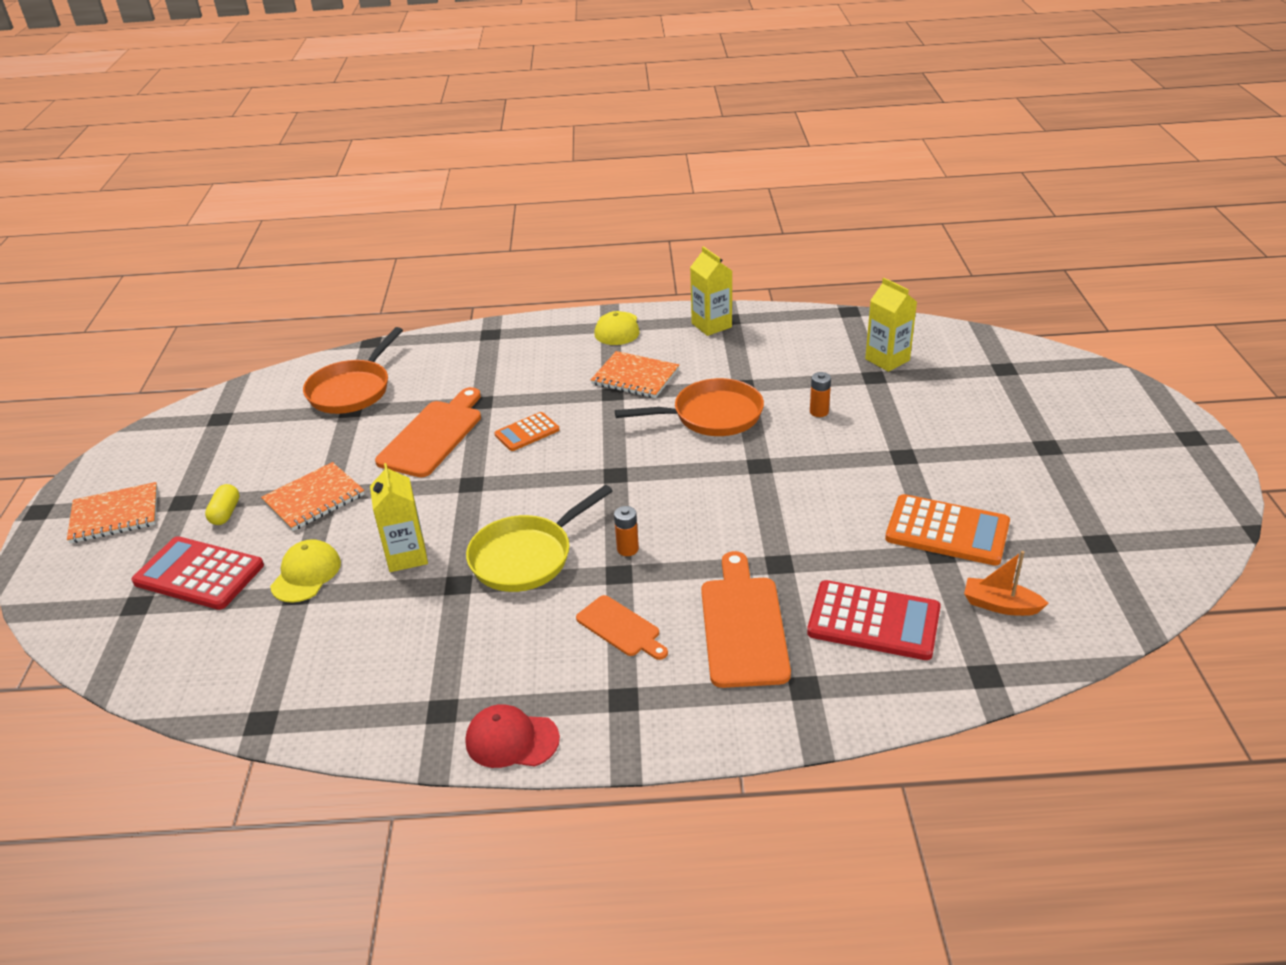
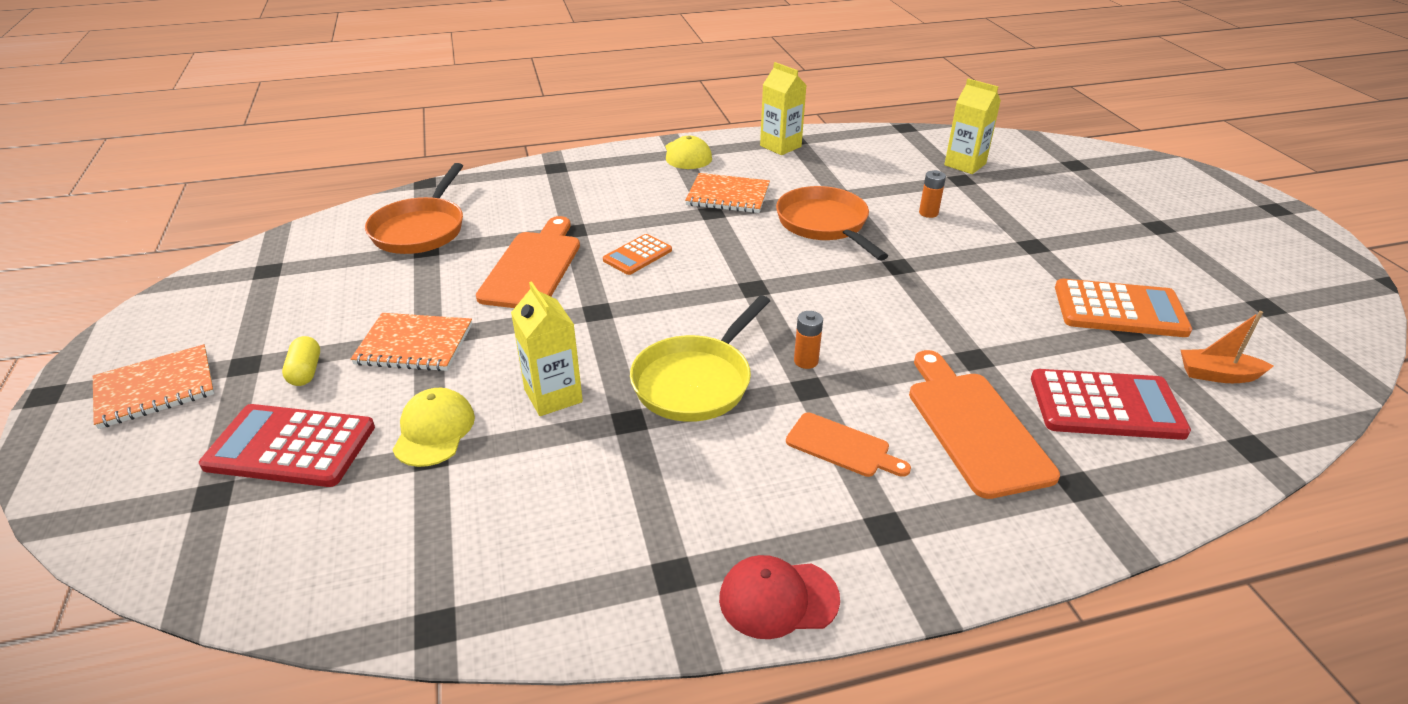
camera: 15 degrees left, 0 degrees up
orange notebook [261,462,364,531] -> orange notebook turned 60 degrees clockwise [351,313,472,371]
orange pan [615,378,764,436] -> orange pan turned 90 degrees counterclockwise [776,186,888,260]

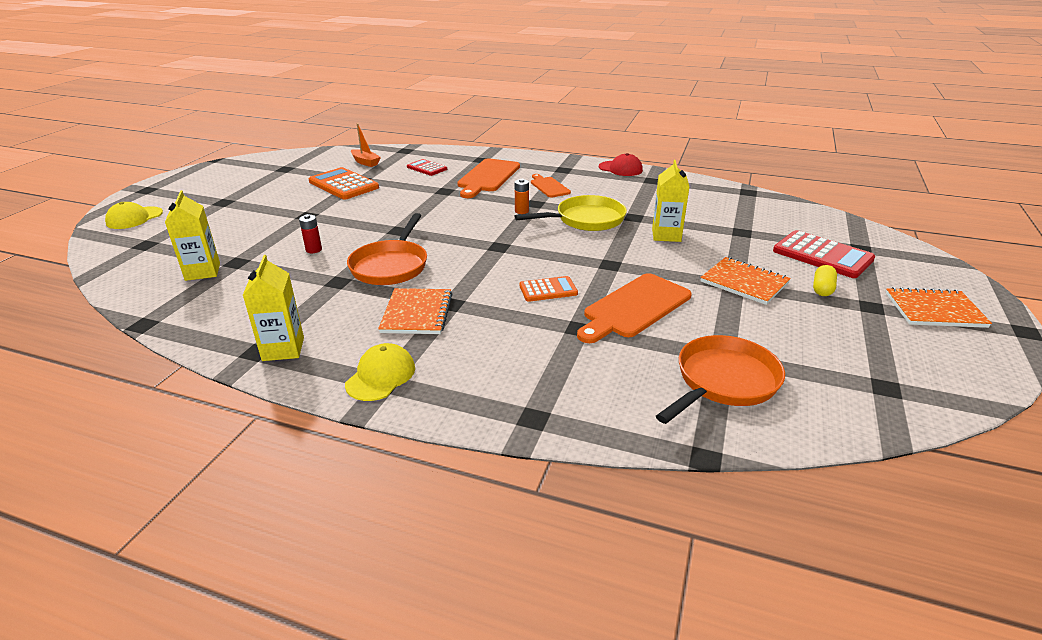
camera: 145 degrees left, 5 degrees down
yellow cap [393,388,475,467] -> yellow cap moved to [105,202,163,229]
orange notebook [685,173,770,213] -> orange notebook turned 45 degrees clockwise [378,288,453,334]
orange battery [919,170,946,218] -> red battery [299,214,322,253]
red calculator [1031,369,1191,440] -> red calculator [407,159,447,176], size x0.59

